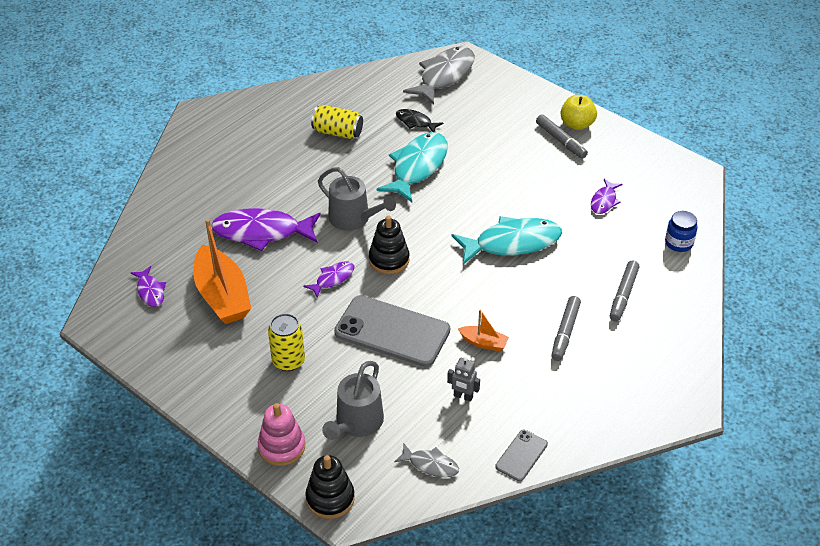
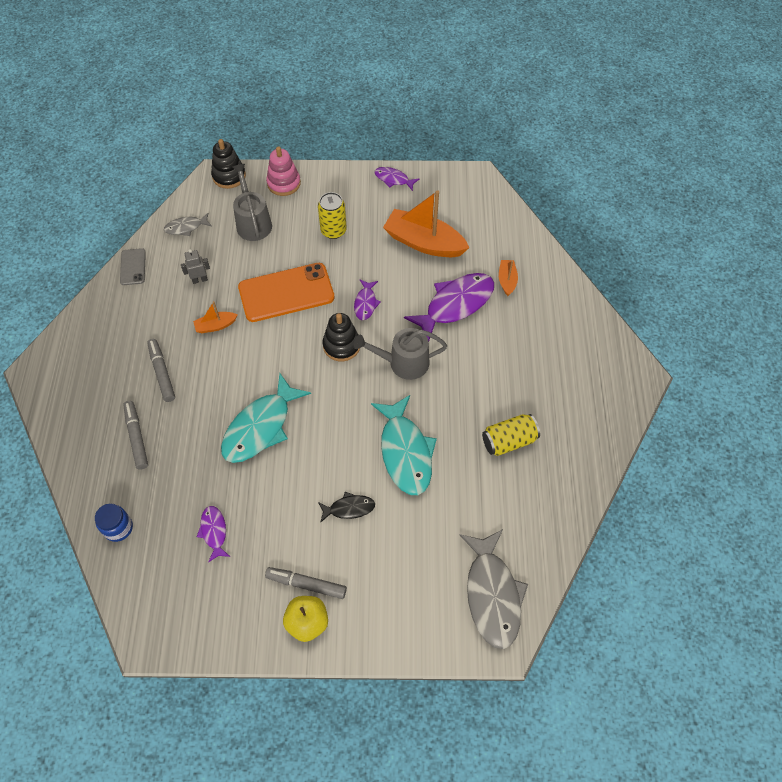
camera: 140 degrees right, 15 degrees up
purple fish [131,266,166,307] -> purple fish moved to [374,167,419,191]
grey phone [334,295,450,367] -> orange phone [238,263,335,322]
black fish [396,109,443,132] -> black fish moved to [318,492,375,523]
none -> orange boat [499,260,518,296]

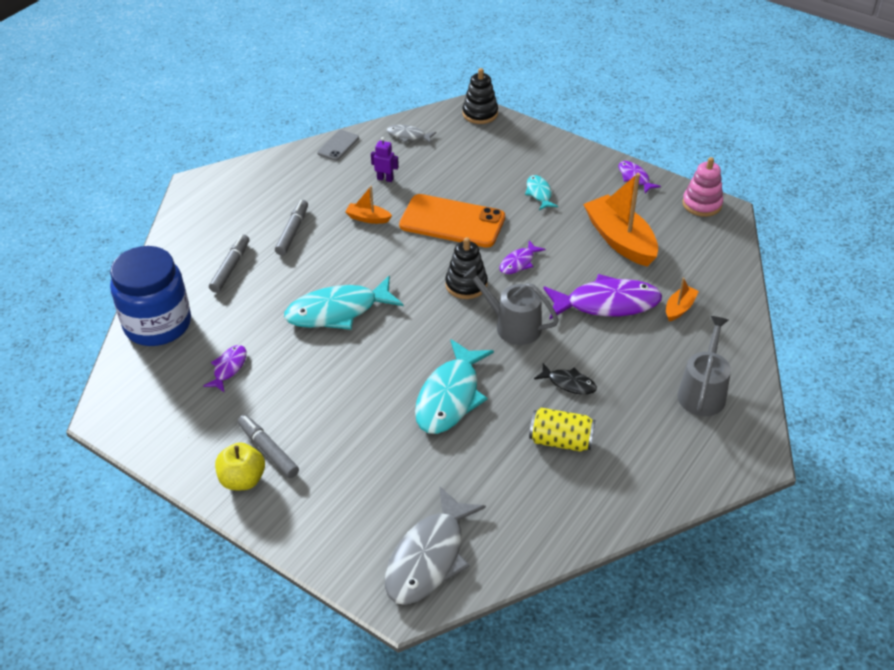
camera: 35 degrees right, 15 degrees down
blue jar [95,504,133,542] -> blue jar [110,246,191,346], size x2.21
grey robot [181,249,210,284] -> purple robot [371,137,399,182]
grey watering can [232,164,272,241] -> grey watering can moved to [677,316,731,416]
pink stacking toy [266,146,301,196] -> pink stacking toy moved to [683,157,723,217]
yellow can [318,192,347,239] -> turquoise fish [525,175,558,210]
black fish [318,492,375,523] -> black fish moved to [534,363,597,395]

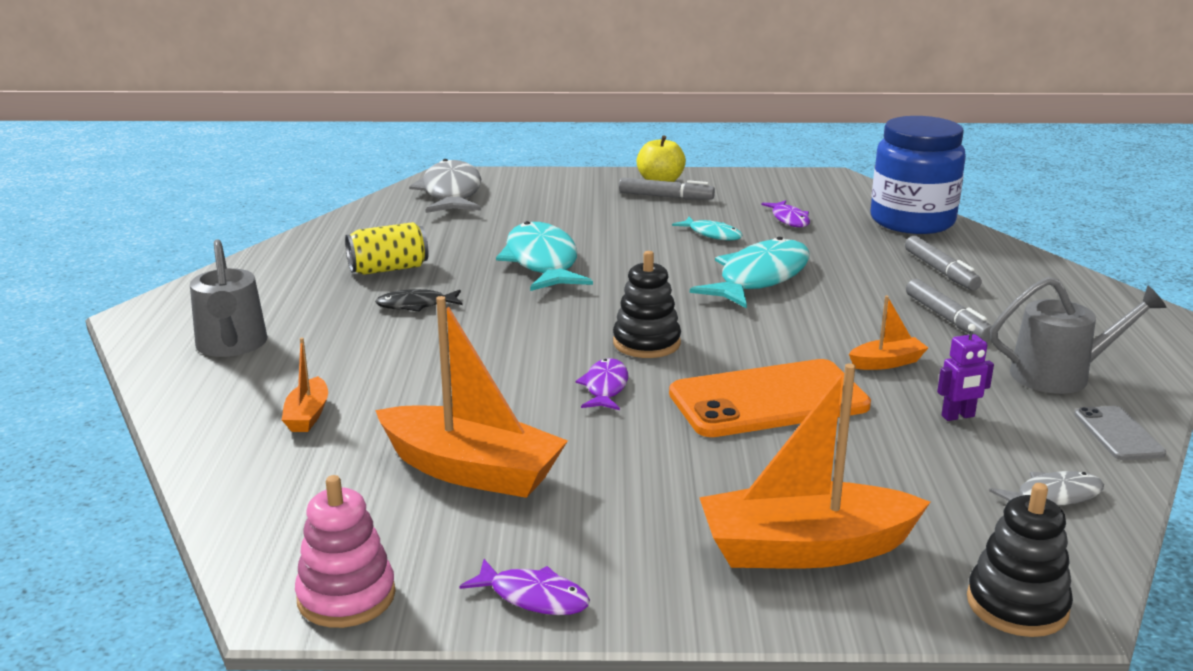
camera: 145 degrees right, 20 degrees down
grey watering can [463,266,559,345] -> grey watering can moved to [990,277,1167,394]
turquoise fish [525,175,558,210] -> turquoise fish moved to [672,217,743,241]
purple fish [543,274,662,319] -> none
none -> orange boat [699,363,930,569]

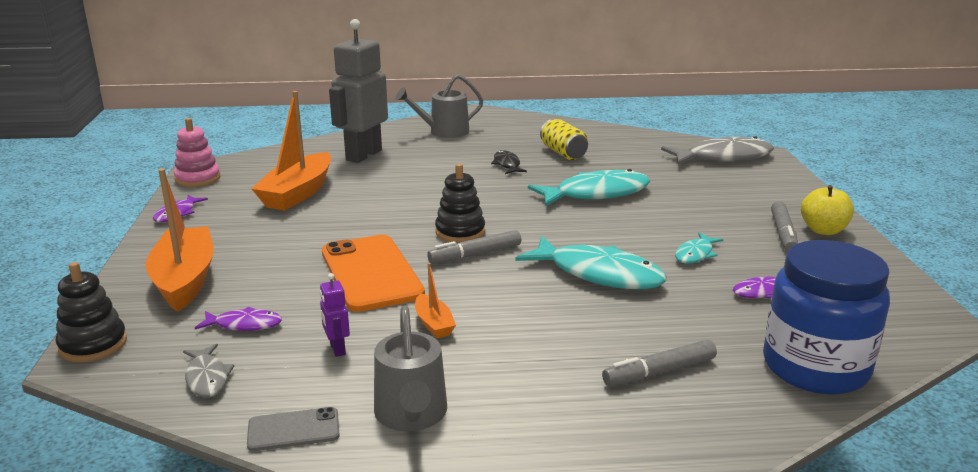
camera: 85 degrees right, 0 degrees up
orange boat [282,338,328,432] -> grey robot [329,19,388,163]
purple fish [576,358,628,410] -> purple fish moved to [195,307,282,331]
grey marker [906,279,992,341] -> grey marker moved to [427,230,521,264]

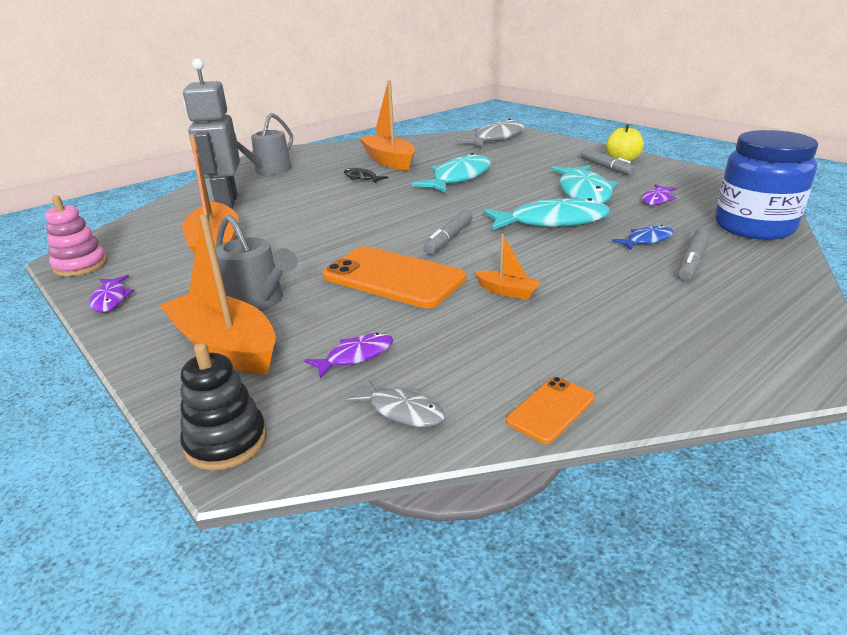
camera: 35 degrees left, 5 degrees up
grey phone [247,407,340,451] -> orange phone [506,377,595,444]
purple robot [320,273,350,357] -> none
grey watering can [374,306,447,431] -> grey watering can moved to [216,214,298,311]
black stacking toy [435,164,485,243] -> none
yellow can [540,119,588,160] -> orange boat [359,80,415,171]
turquoise fish [675,233,723,264] -> turquoise fish [551,165,617,203], size x2.00
none -> blue fish [612,225,674,250]

